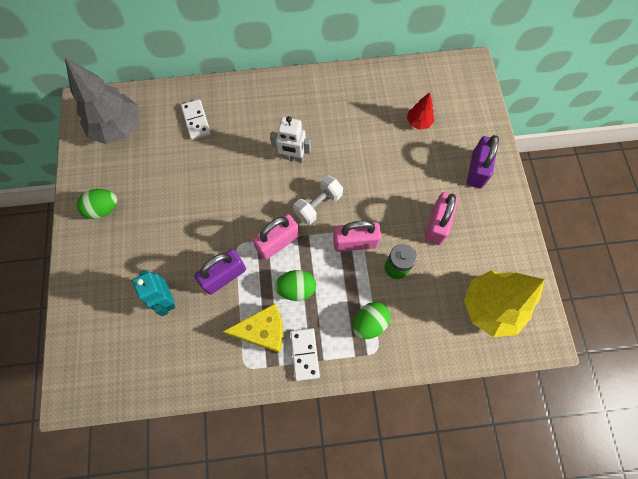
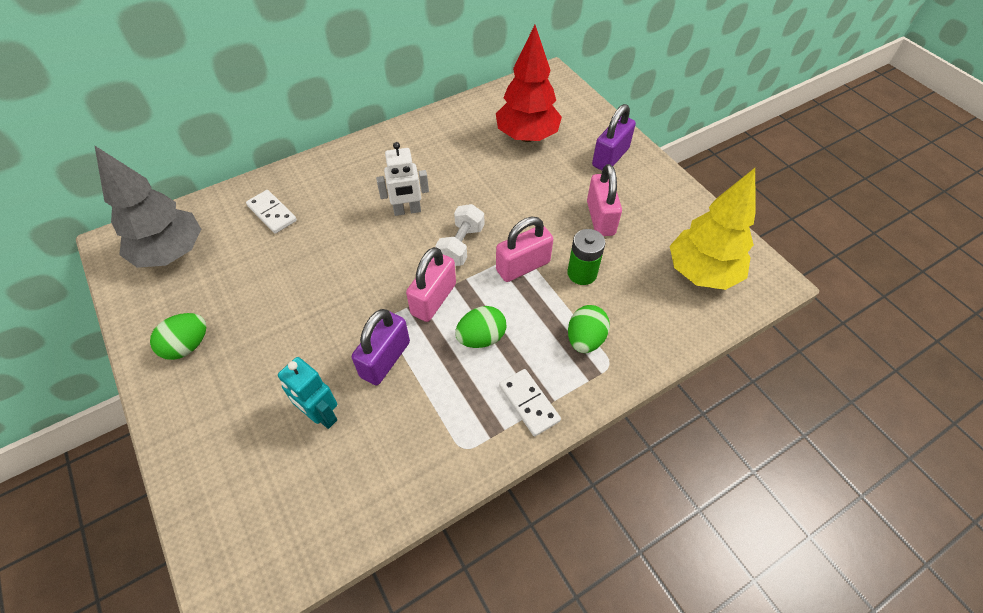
camera: 25 degrees left, 15 degrees down
yellow cheese [223,303,283,353] -> none
red tree [407,92,434,130] -> red tree [496,25,562,142], size x2.08
purple padlock [467,135,499,188] -> purple padlock turned 45 degrees clockwise [592,104,636,170]

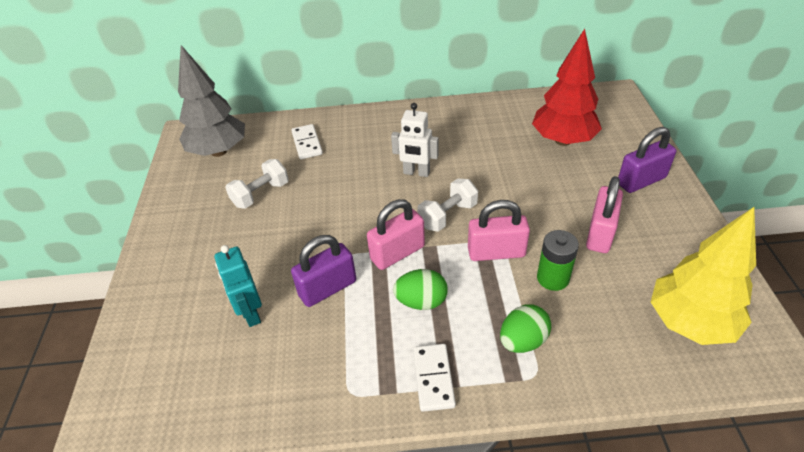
camera: 30 degrees right, 10 degrees down
green egg [150,313,206,360] -> none
none -> white dumbbell [225,159,289,209]

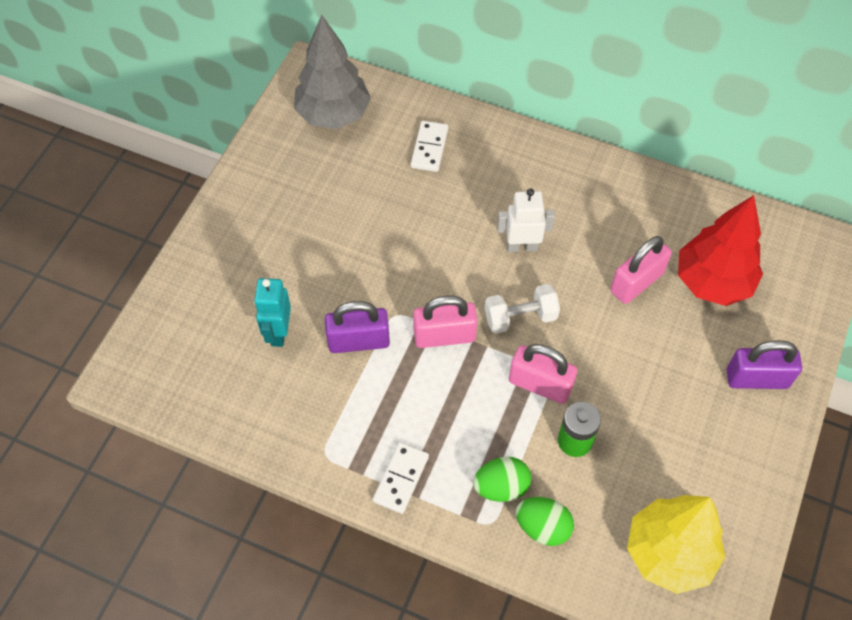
camera: 25 degrees right, 15 degrees up
white dumbbell [225,159,289,209] -> none
white robot [391,103,439,177] -> white robot turned 135 degrees clockwise [497,188,555,252]
green egg [393,269,448,310] -> green egg moved to [516,497,574,546]
pink padlock [586,176,623,253] -> pink padlock moved to [610,236,672,304]

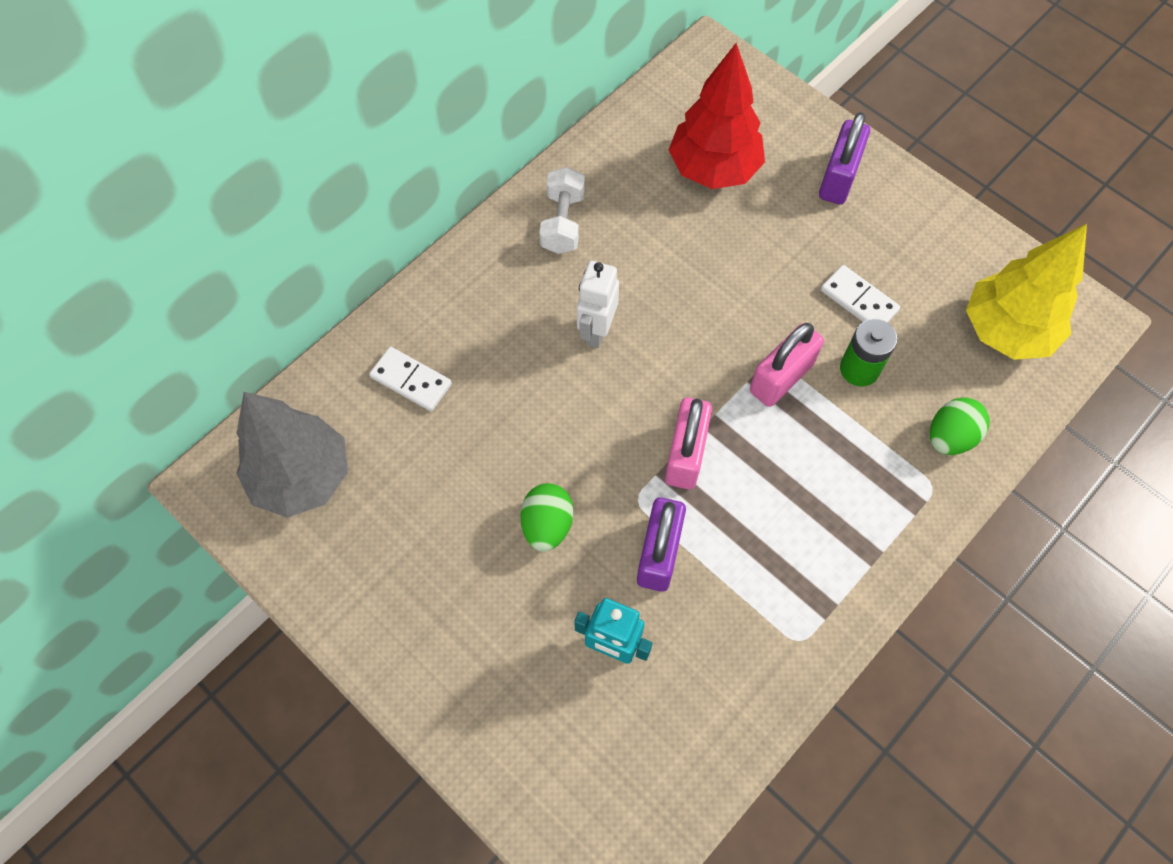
camera: 70 degrees left, 5 degrees up
white domino [373,442,429,514] -> white domino moved to [821,265,900,322]
green egg [473,457,531,502] -> green egg moved to [520,483,573,552]
white dumbbell [485,284,560,334] -> white dumbbell moved to [539,167,585,254]
pink padlock [610,236,672,304] -> none

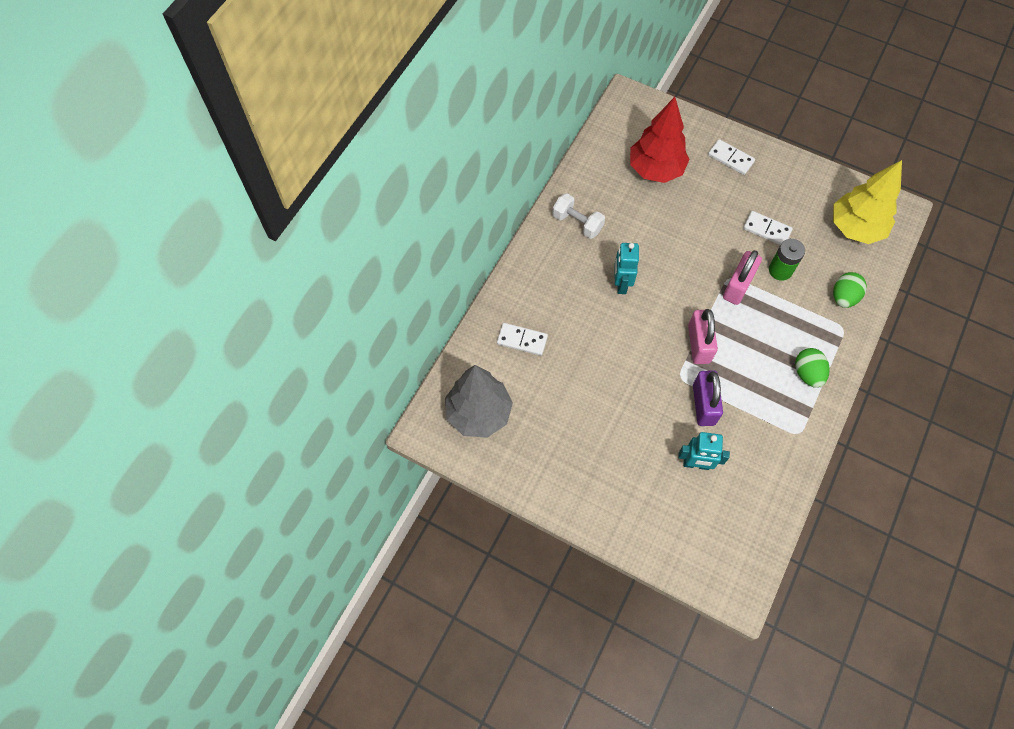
camera: 15 degrees left, 0 degrees up
green egg [520,483,573,552] -> green egg moved to [795,348,830,388]
white dumbbell [539,167,585,254] -> white dumbbell turned 45 degrees counterclockwise [552,193,605,239]
white robot [577,261,619,348] -> turquoise robot [615,243,639,294]
purple padlock [819,112,870,205] -> white domino [708,139,755,175]

